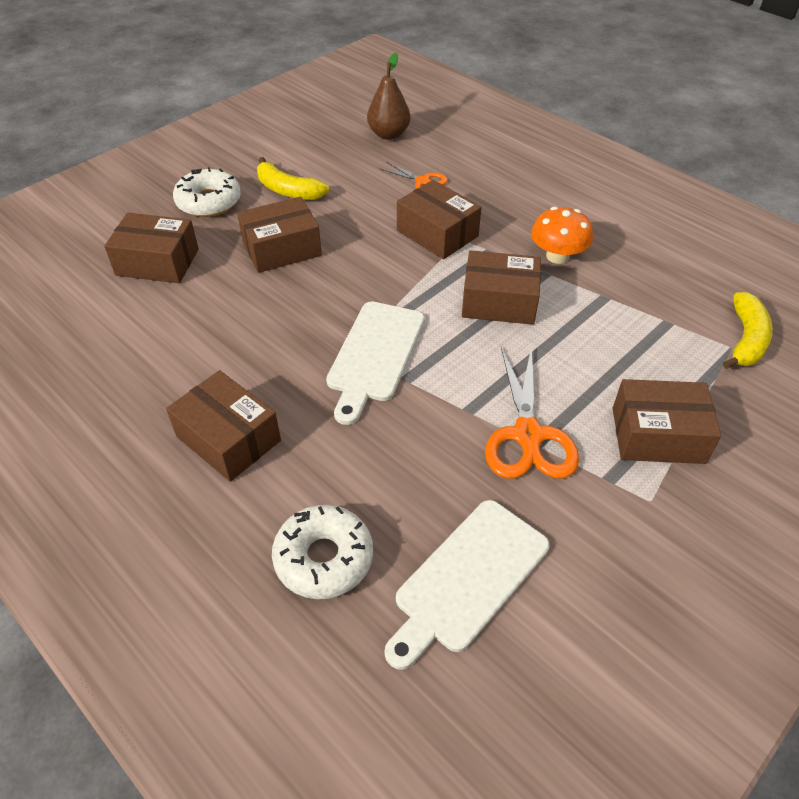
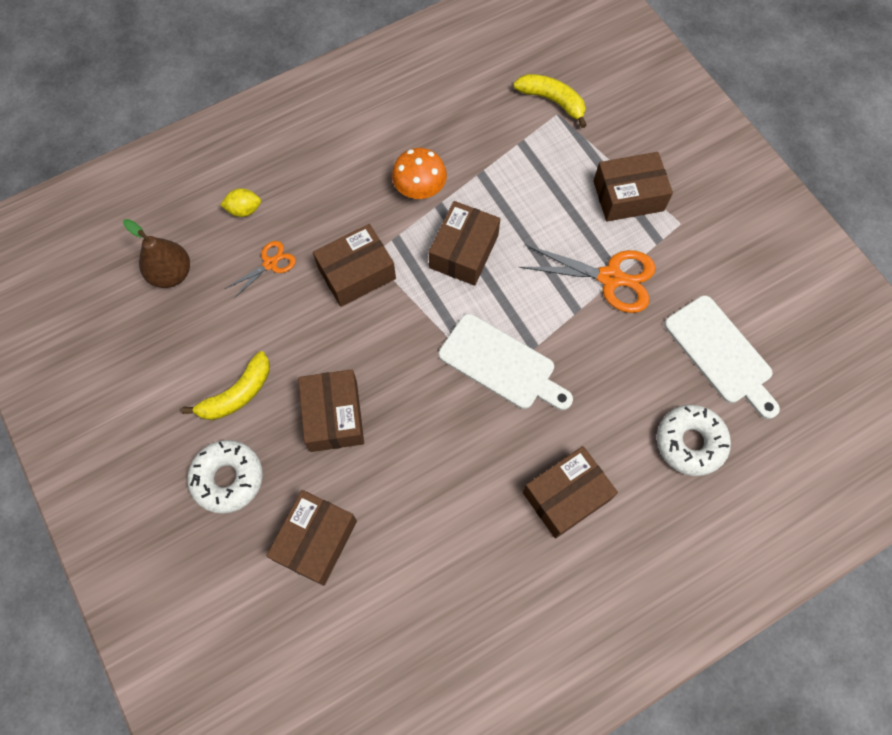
camera: 75 degrees left, 20 degrees up
brown box [613,379,721,464] -> brown box turned 60 degrees clockwise [593,152,673,222]
none -> yellow lemon [220,188,261,217]

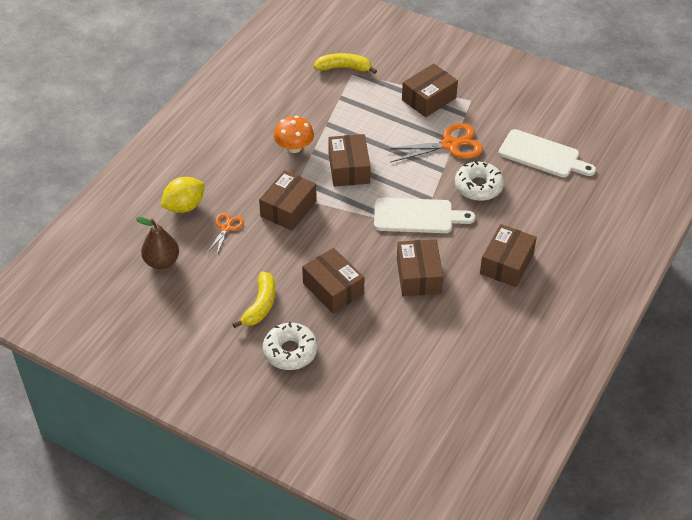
camera: 30 degrees left, 20 degrees down
yellow lemon [220,188,261,217] -> yellow lemon [160,177,205,213], size x1.62
brown box [266,490,357,586] -> brown box moved to [397,239,443,296]
white donut [657,405,731,476] -> white donut moved to [455,160,504,201]

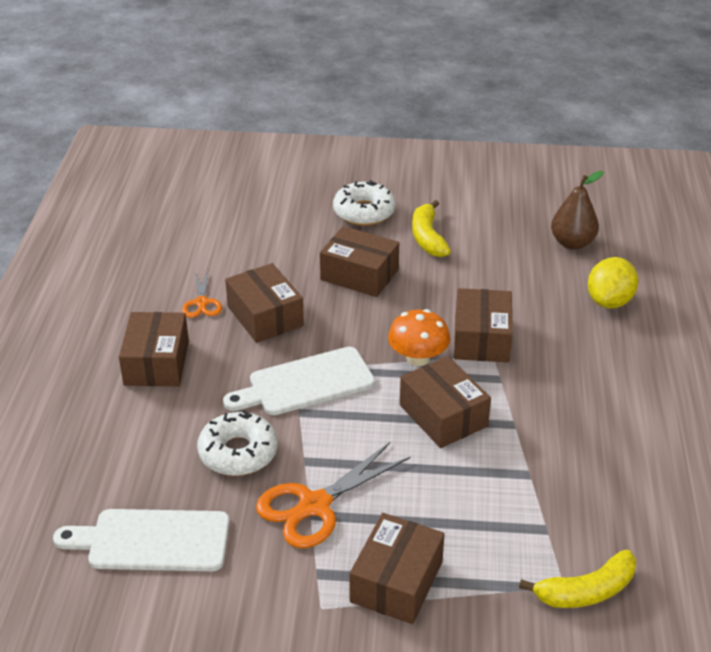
camera: 155 degrees right, 10 degrees down
orange scissors [206,213,244,254] -> orange scissors moved to [182,271,222,318]
orange mushroom [274,116,314,153] -> orange mushroom moved to [388,309,450,366]

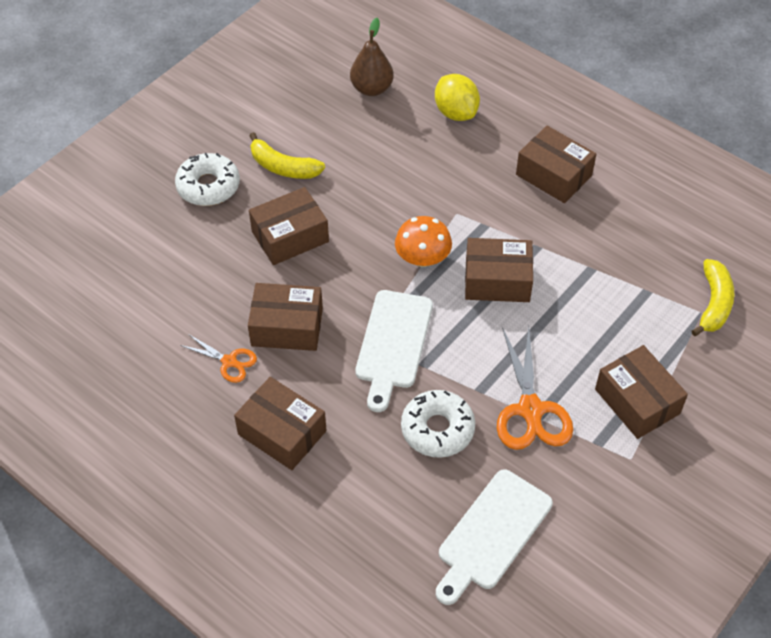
camera: 55 degrees left, 15 degrees up
brown box [454,288,513,362] -> brown box moved to [516,126,596,203]

